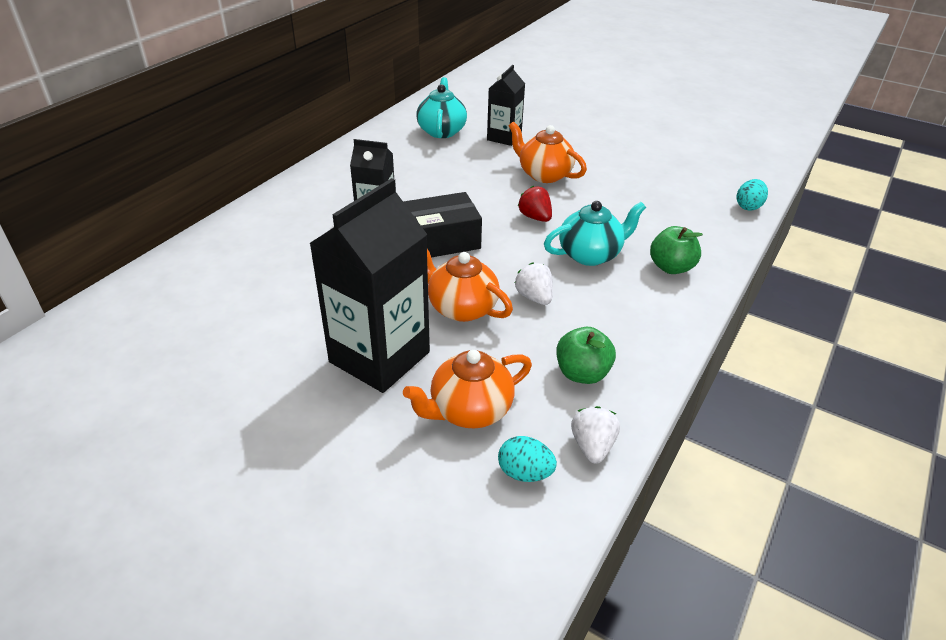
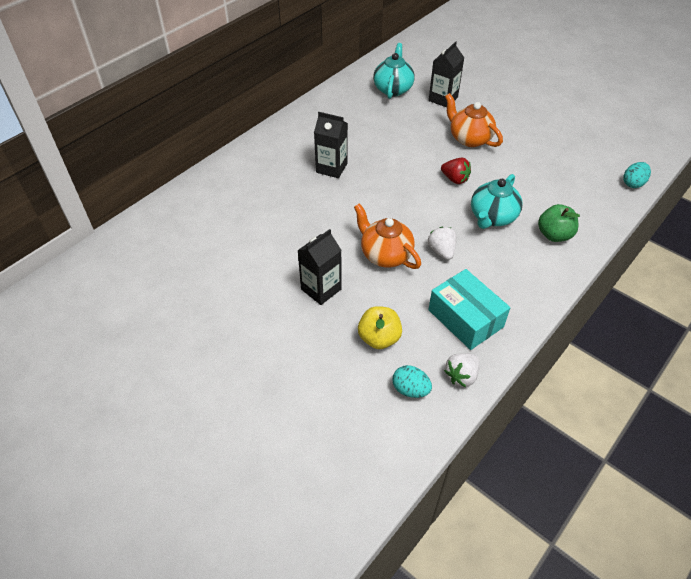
camera: 10 degrees right, 10 degrees up
black carton [309,178,430,393] -> black carton [297,229,342,305], size x0.56
black box [403,192,482,258] -> none
orange teapot [403,350,532,428] -> yellow apple [358,306,402,349]
red strawberry [518,186,552,222] -> red strawberry turned 150 degrees clockwise [441,158,471,184]
turquoise teapot [544,201,646,266] -> turquoise teapot turned 135 degrees clockwise [471,174,523,229]
green apple [556,327,616,384] -> turquoise box [428,269,510,350]
white strawberry [571,406,620,463] -> white strawberry turned 150 degrees counterclockwise [444,353,480,387]

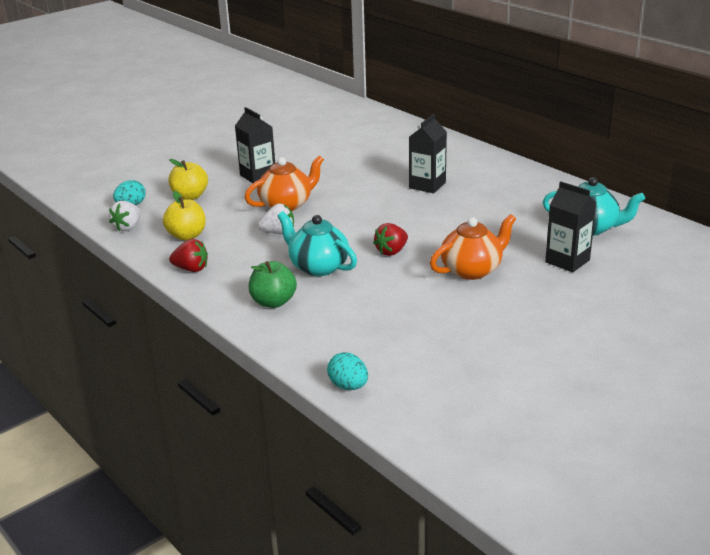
camera: 100 degrees right, 20 degrees down
turquoise box [428,269,510,350] -> yellow apple [163,191,206,240]
white strawberry [444,353,480,387] -> white strawberry turned 120 degrees counterclockwise [109,201,141,231]
none -> red strawberry [169,239,208,272]

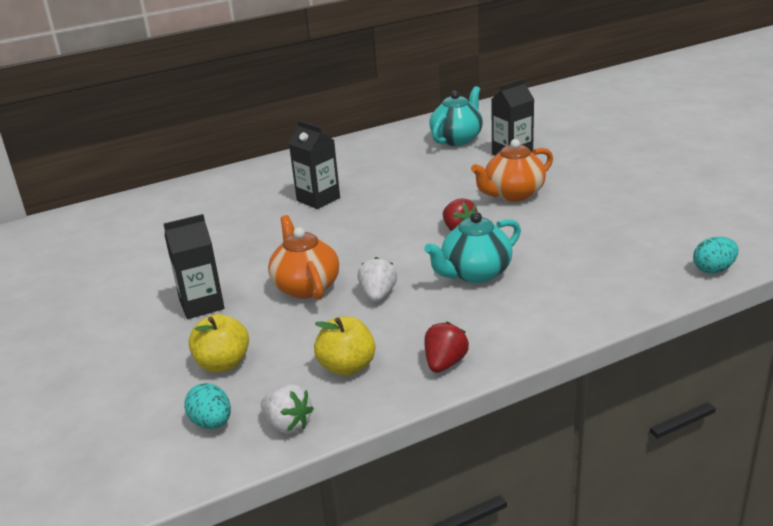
camera: 75 degrees left, 0 degrees up
green apple [249,261,297,308] -> none
orange teapot [430,214,516,280] -> orange teapot turned 105 degrees counterclockwise [471,139,553,202]

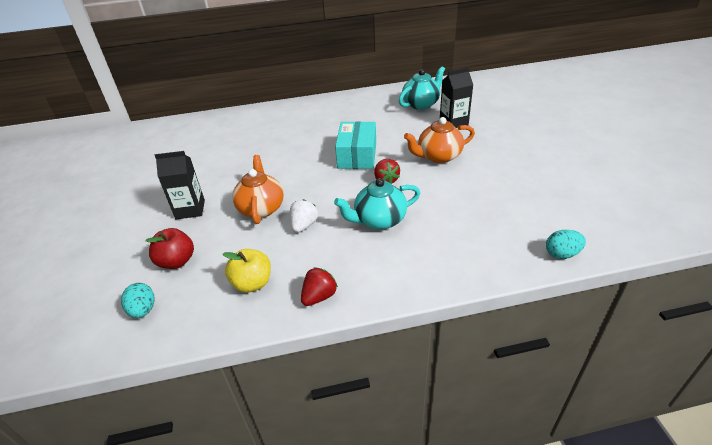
camera: 15 degrees right, 10 degrees up
yellow apple [188,314,249,373] -> red apple [146,228,194,269]
white strawberry [261,384,314,434] -> none
black carton [289,120,340,209] -> none
none -> turquoise box [335,121,376,169]

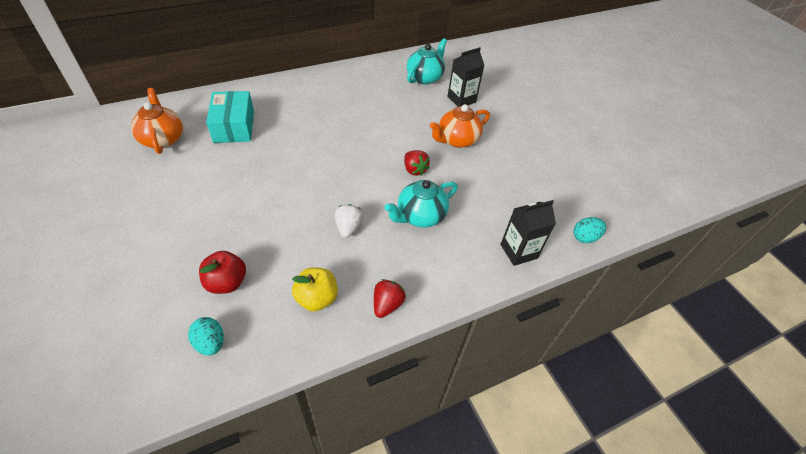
camera: 20 degrees left, 10 degrees up
black carton [155,151,205,219] -> black carton moved to [500,200,556,266]
orange teapot [232,155,284,224] -> orange teapot moved to [131,88,183,154]
turquoise box [335,121,376,169] -> turquoise box moved to [206,91,254,143]

